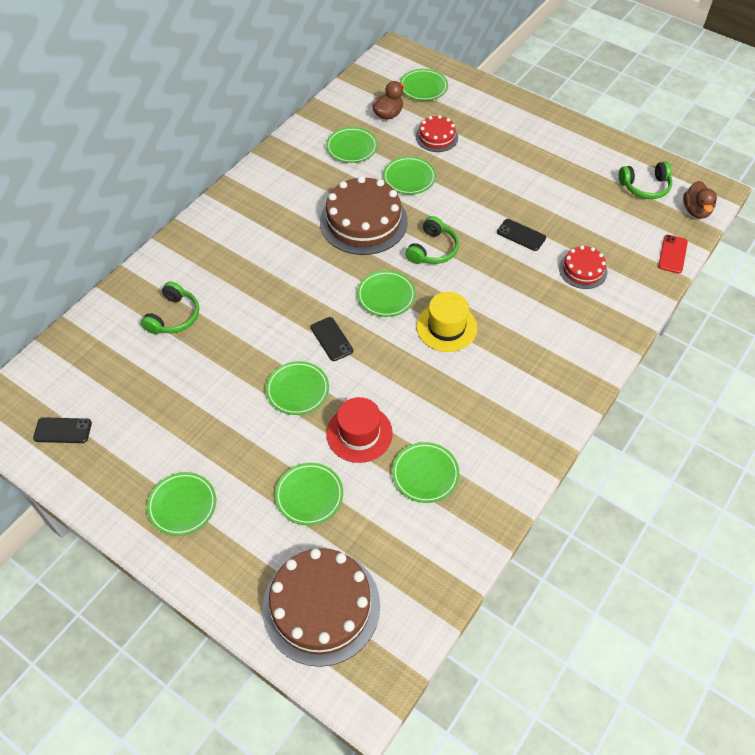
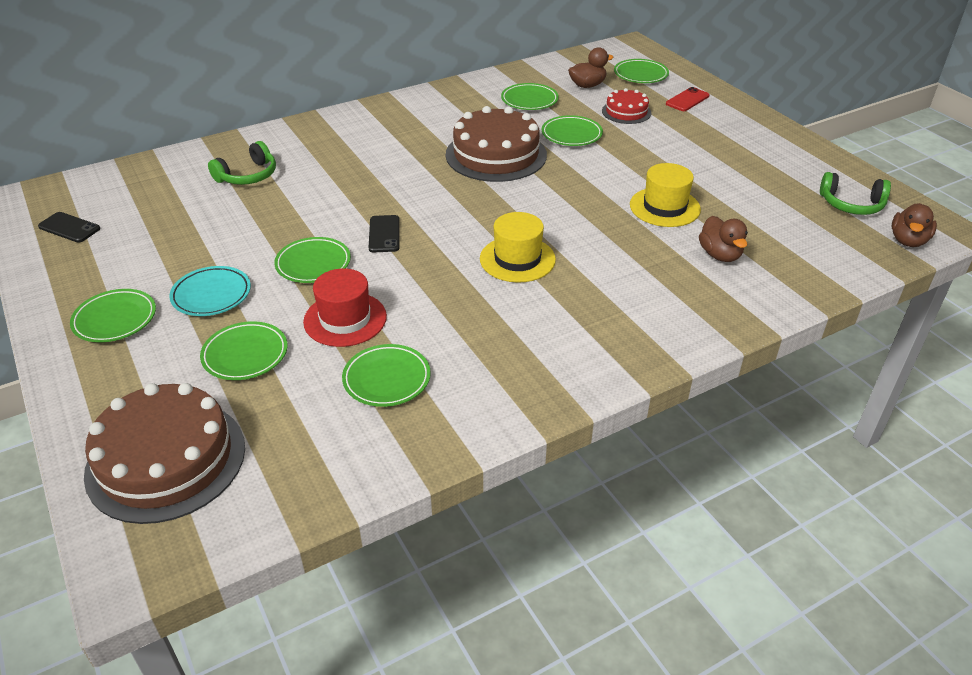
camera: 25 degrees right, 15 degrees down
green plate [357,270,416,317] -> none
green headphones [405,216,459,264] -> none
black phone [497,219,546,251] -> yellow hat [630,163,701,227]
red cake [559,246,607,289] -> brown duck [699,216,748,262]
red phone [658,235,688,274] -> red phone moved to [666,87,710,111]
none -> turquoise plate [169,266,251,316]

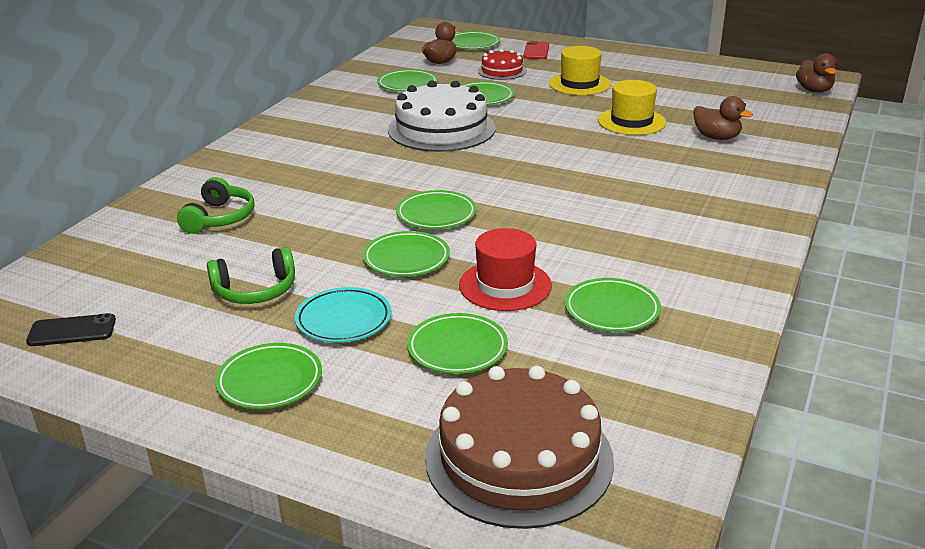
camera: 35 degrees left, 10 degrees down
black phone [369,215,400,252] -> green plate [396,190,476,229]
brown cake [446,106,547,182] -> white cake [388,80,496,152]
yellow hat [480,212,556,283] -> yellow hat moved to [549,46,611,95]
green headphones [820,172,891,215] -> green headphones moved to [207,247,295,304]

